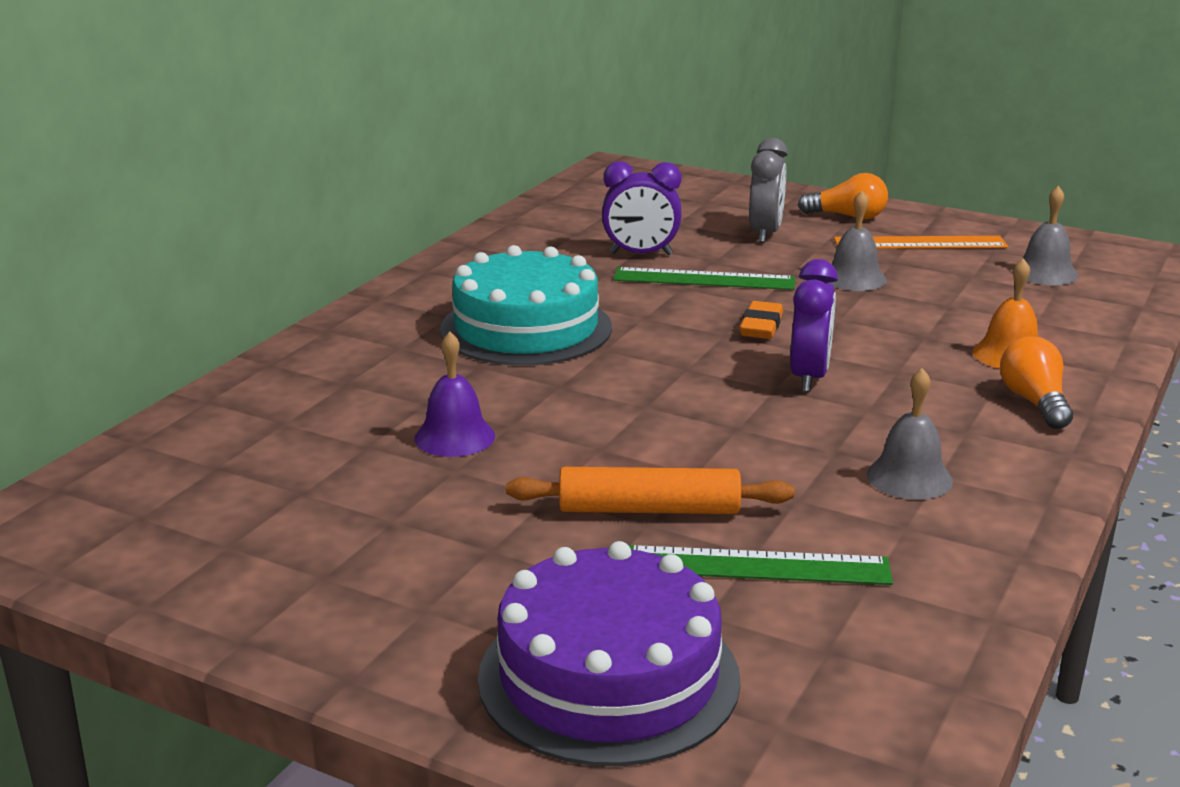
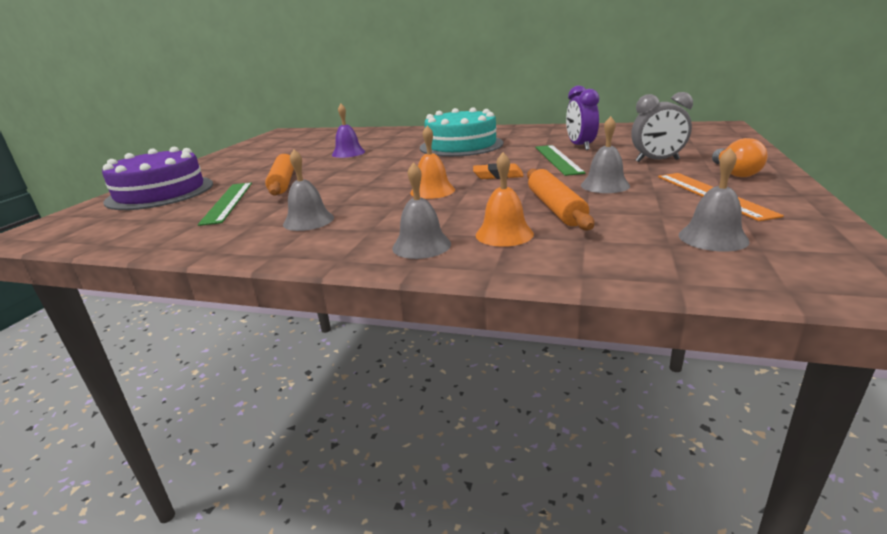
camera: 80 degrees right, 0 degrees up
purple clock [790,259,838,392] -> orange bell [410,126,455,199]
orange light bulb [1000,336,1073,429] -> grey bell [392,162,451,259]
none -> orange rolling pin [527,169,594,230]

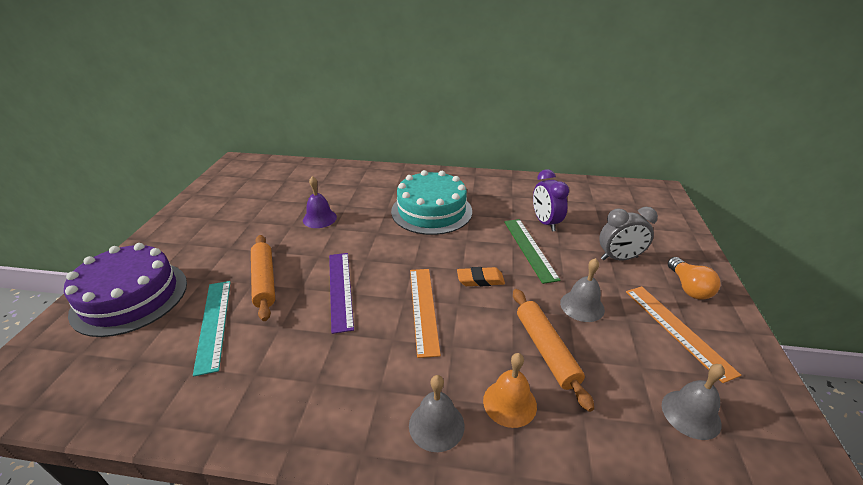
camera: 10 degrees left, 10 degrees up
green ruler [198,182,252,226] -> turquoise ruler [193,281,231,377]
grey bell [283,149,334,231] -> none
orange bell [410,126,455,199] -> orange ruler [410,269,441,358]
none -> purple ruler [329,253,354,334]

